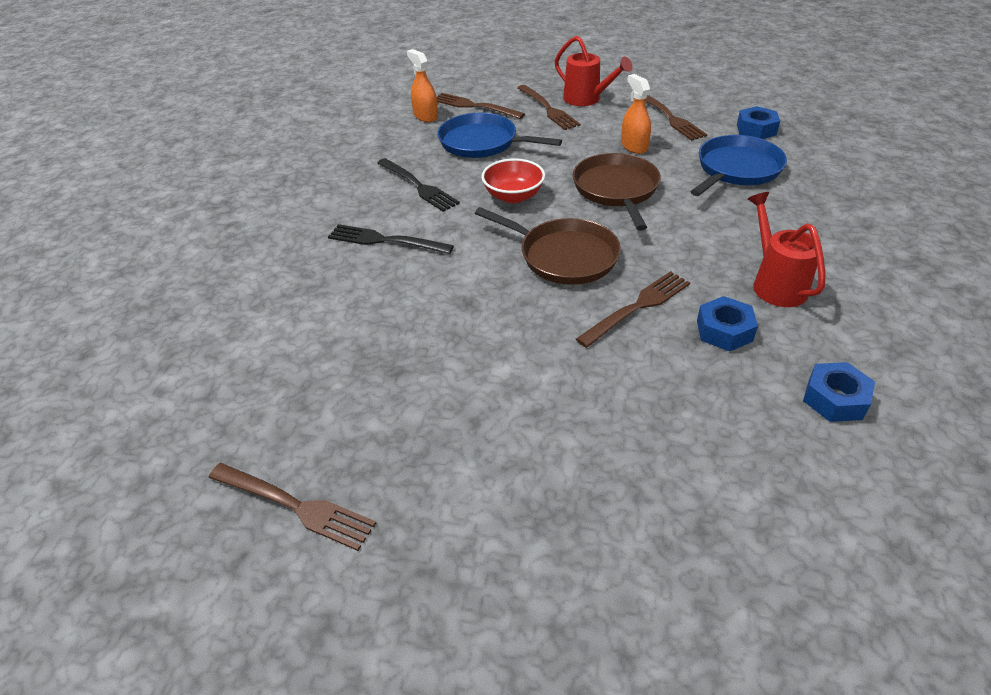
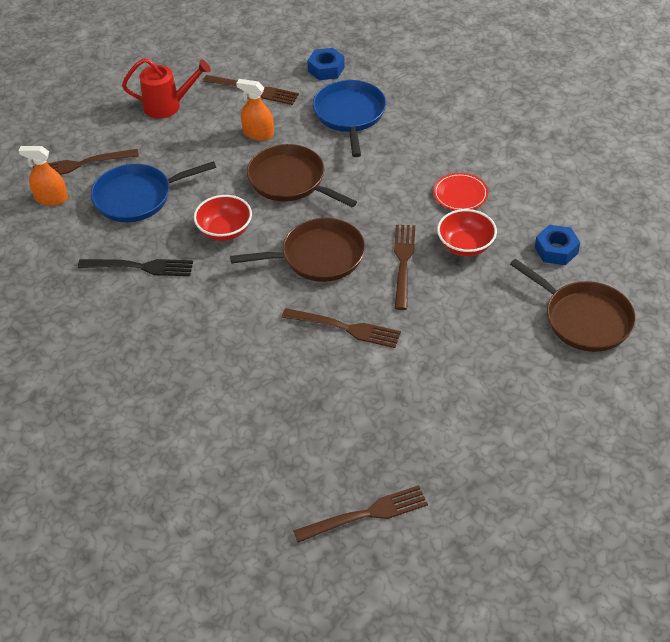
camera: 45 degrees left, 5 degrees up
black fork [328,224,454,254] -> none
brown fork [517,85,581,130] -> brown fork moved to [282,308,401,348]
blue nut [697,296,758,352] -> red bowl [437,209,497,256]
red watering can [748,192,825,307] -> red plate [433,173,488,211]
none -> brown pan [510,259,636,352]

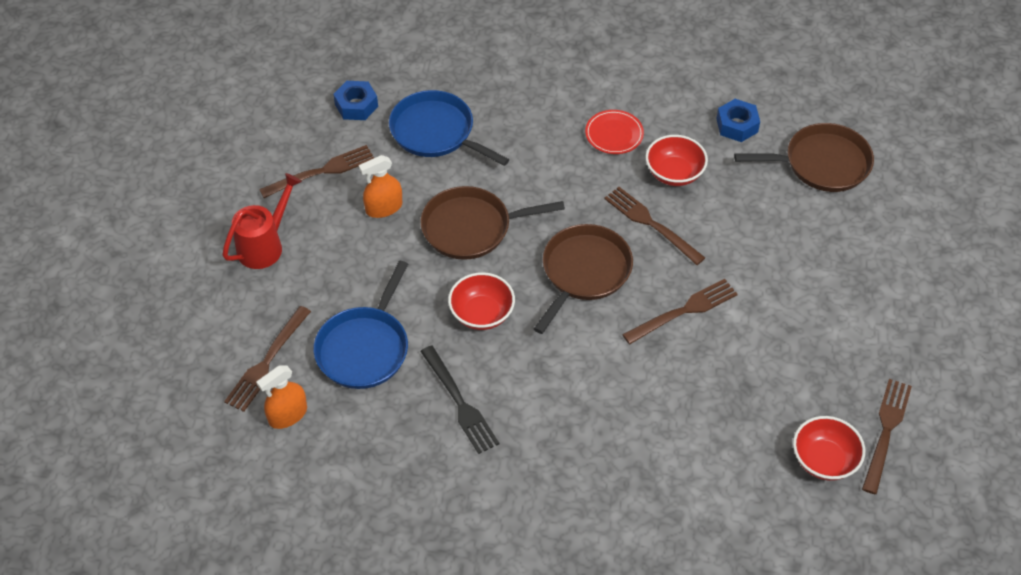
camera: 50 degrees left, 5 degrees up
black fork [78,259,193,276] -> black fork turned 105 degrees clockwise [420,345,499,454]
none -> red bowl [793,416,865,481]

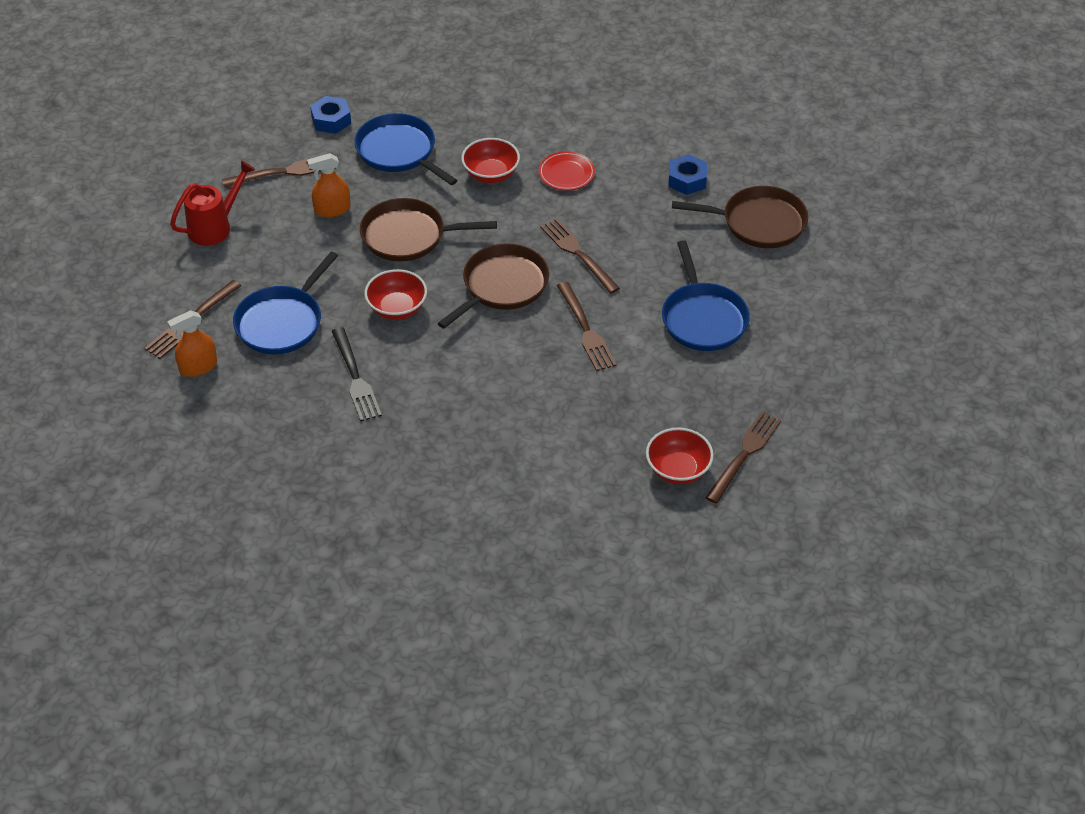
camera: 10 degrees right, 5 degrees down
brown fork [622,279,738,344] -> brown fork turned 90 degrees clockwise [557,282,617,371]
red bowl [646,135,708,186] -> red bowl moved to [461,138,520,183]
none -> blue pan [662,240,750,351]

